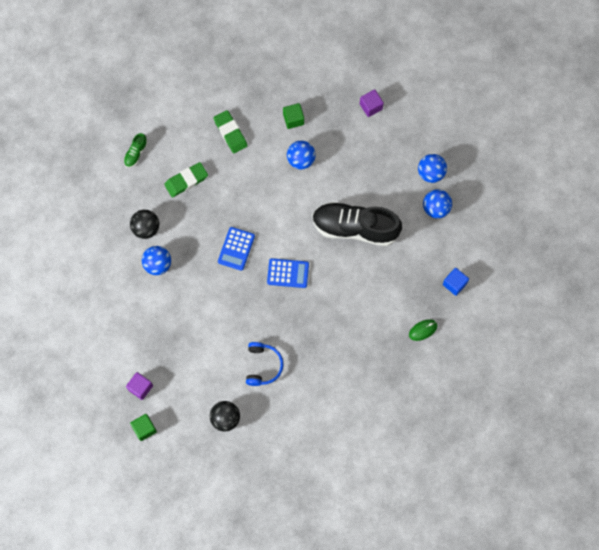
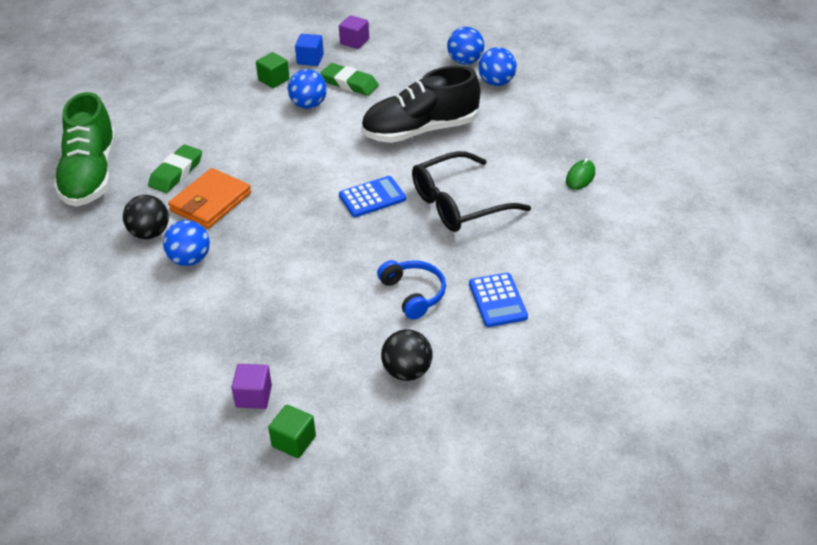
camera: 30 degrees left, 30 degrees down
green shoe [124,133,148,168] -> green shoe [53,92,116,207], size x2.43
green eraser [213,110,248,153] -> green eraser moved to [321,63,379,96]
blue calculator [218,227,255,271] -> blue calculator moved to [469,273,528,327]
blue cube [443,268,469,296] -> blue cube moved to [295,34,324,66]
none -> orange wallet [168,168,251,229]
none -> black glasses [412,151,531,232]

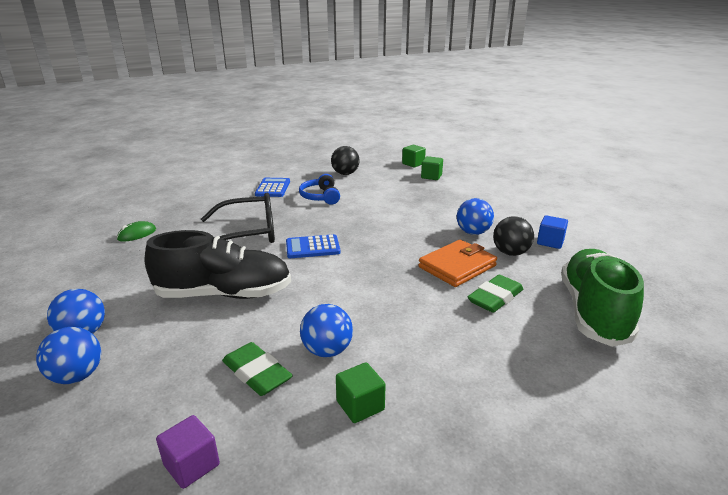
camera: 165 degrees left, 15 degrees down
purple cube [231,364,272,409] -> green cube [421,156,443,180]
blue cube [295,34,324,66] -> blue cube moved to [537,215,568,249]

